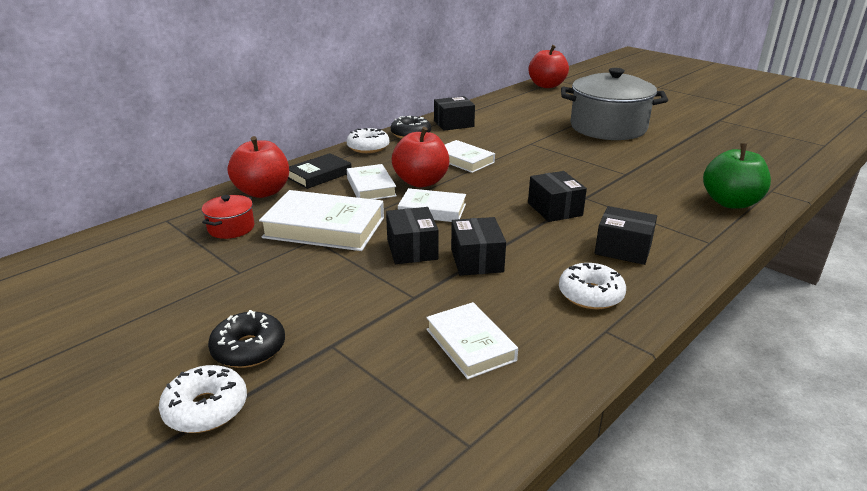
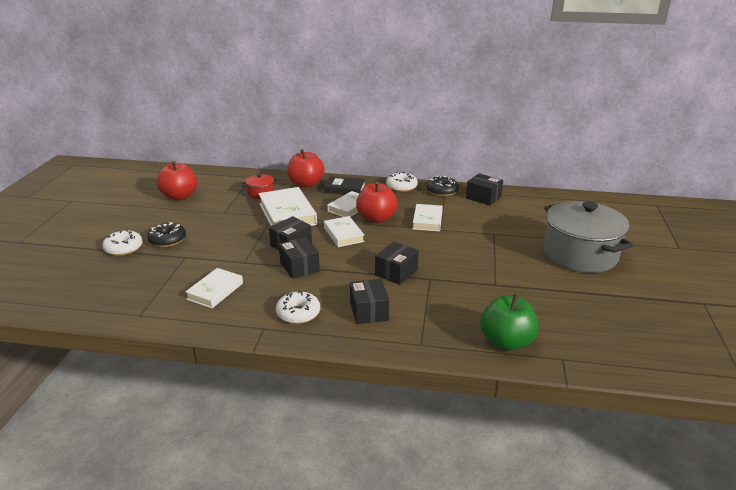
camera: 55 degrees right, 0 degrees up
black box [451,217,506,276] -> black box turned 75 degrees counterclockwise [279,237,320,279]
red apple [528,45,569,88] -> red apple moved to [157,161,197,200]

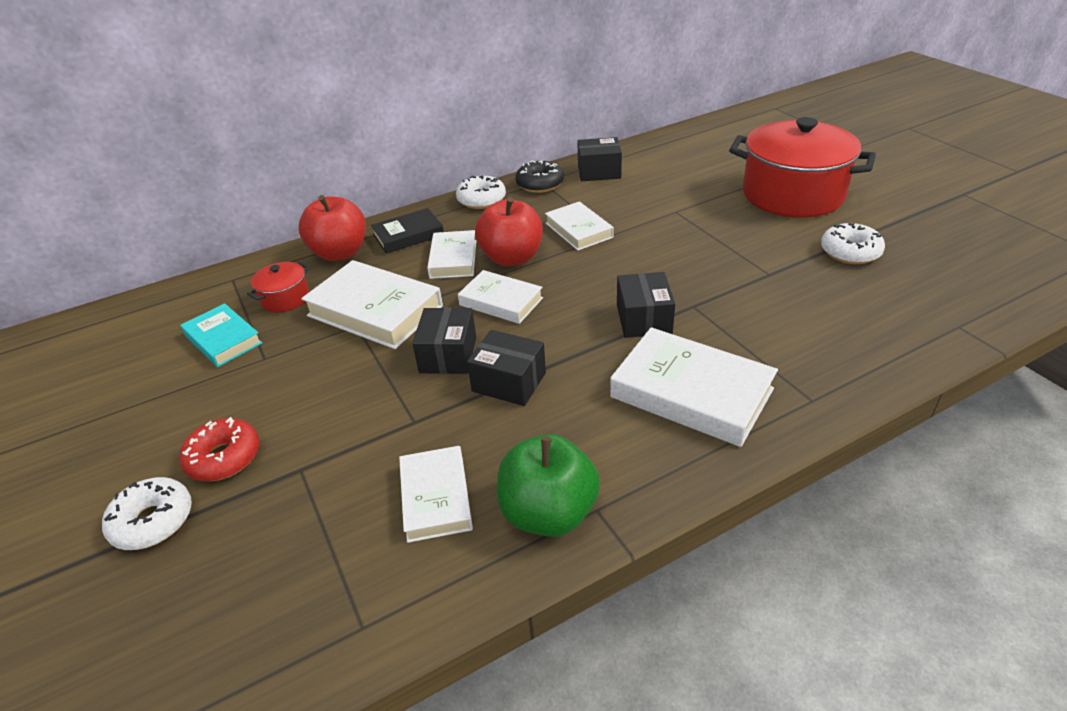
camera: 35 degrees left, 10 degrees up
black donut [147,222,186,247] -> red donut [179,417,260,481]
red apple [157,161,197,200] -> none
white donut [276,290,320,324] -> white donut moved to [821,223,885,264]
black box [350,279,389,324] -> white book [610,327,778,447]
green apple [480,293,538,351] -> green apple moved to [497,434,600,537]
grey pot [544,201,633,273] -> red pot [729,117,876,218]
none -> turquoise book [180,303,262,367]

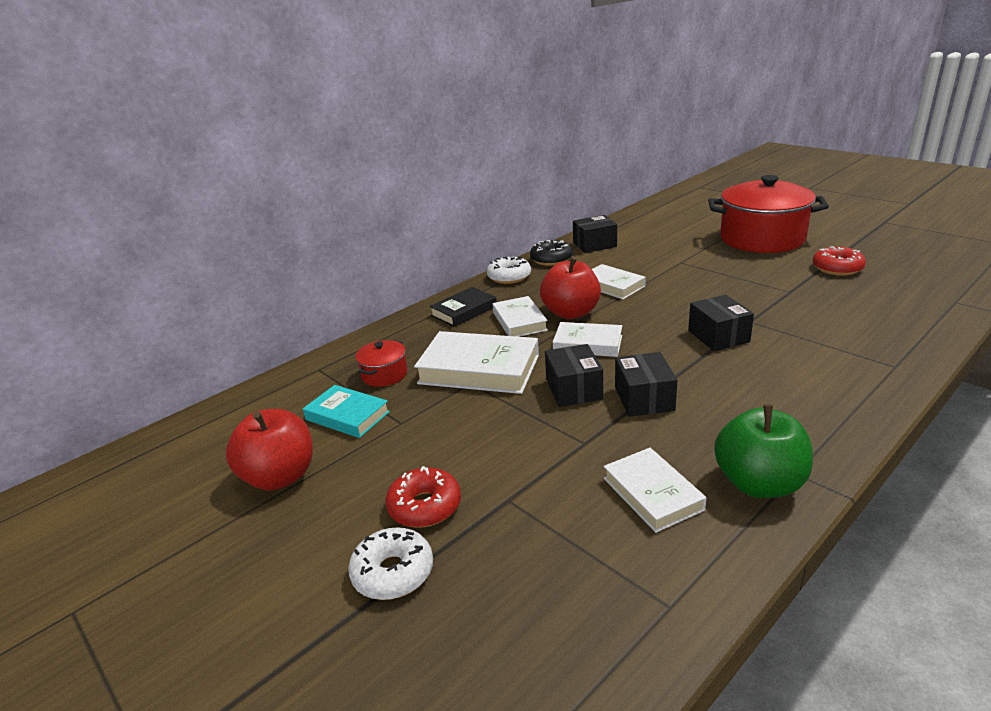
camera: 15 degrees left, 10 degrees down
red apple [299,195,366,261] -> red apple moved to [225,409,313,491]
black box [467,330,546,406] -> black box turned 75 degrees clockwise [615,352,677,417]
white book [610,327,778,447] -> none
white donut [821,223,885,264] -> red donut [813,246,866,276]

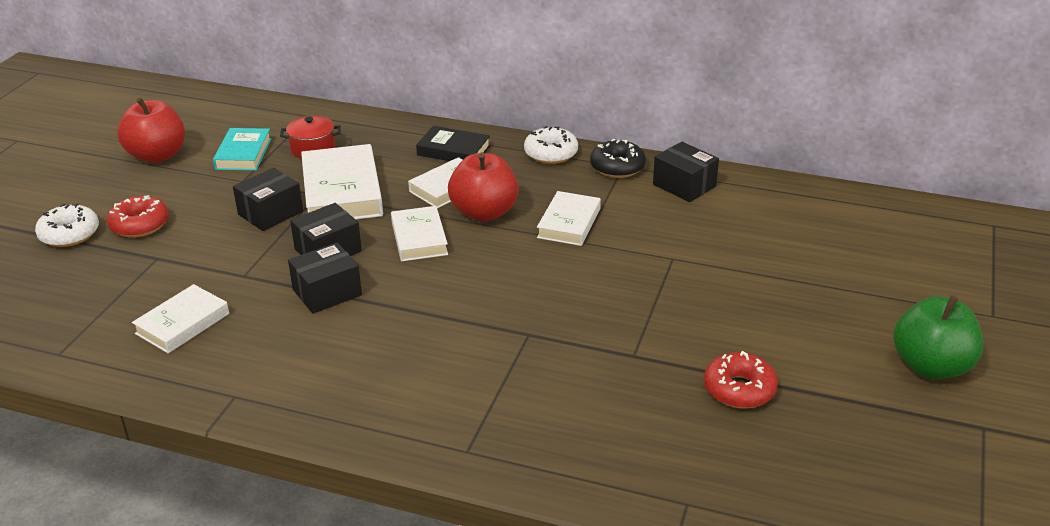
camera: 60 degrees right, 5 degrees up
black box [688,295,754,351] -> black box moved to [233,168,303,231]
red pot [708,175,829,253] -> none
green apple [714,404,813,498] -> green apple moved to [893,295,983,379]

